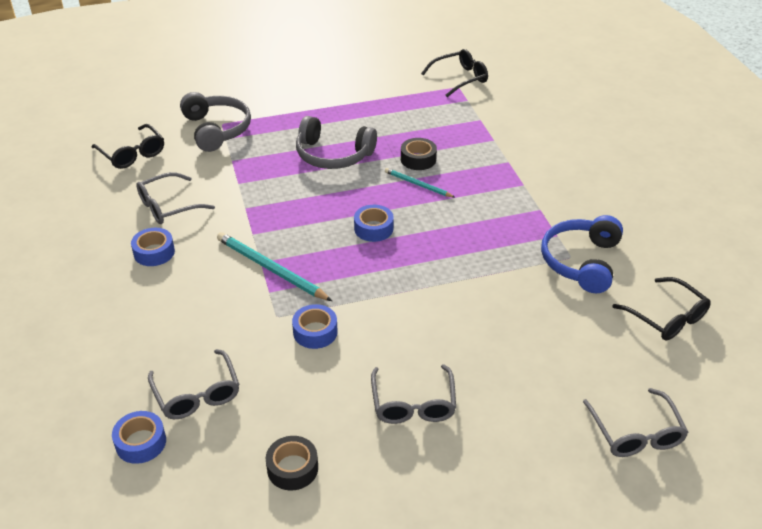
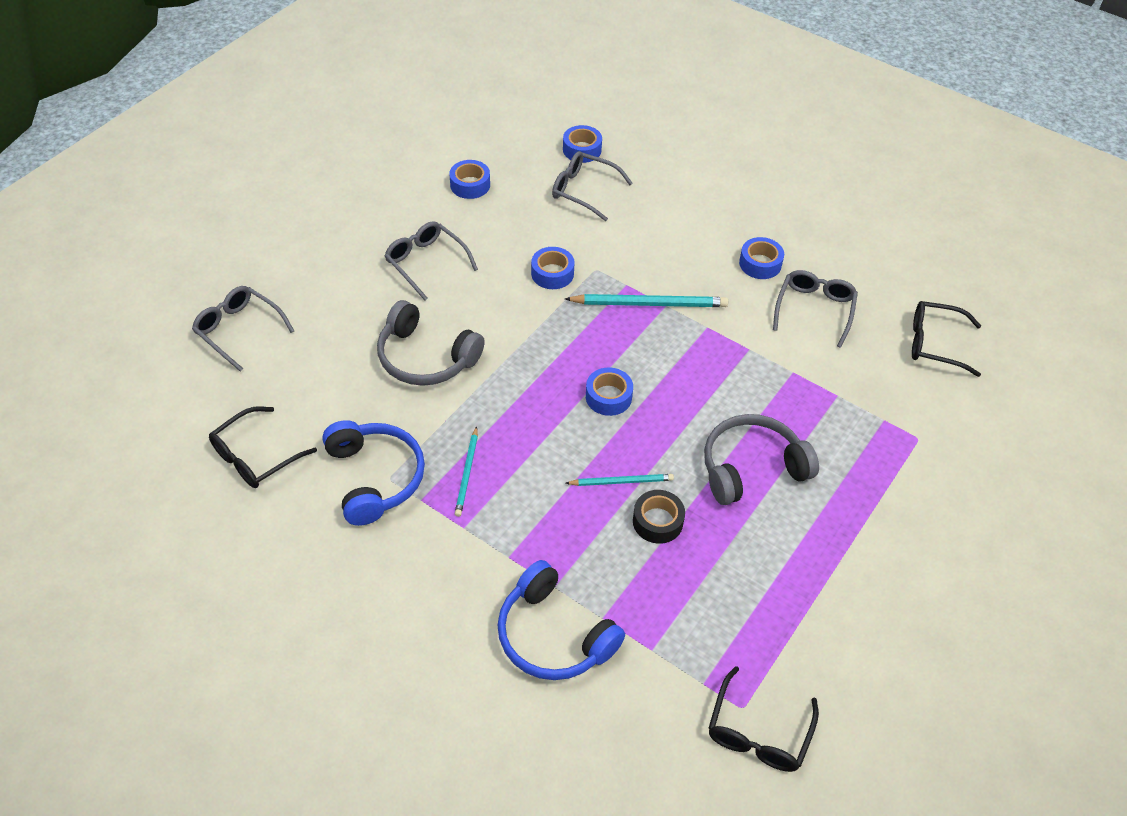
camera: 140 degrees right, 10 degrees up
grey headphones [180,92,251,152] -> grey headphones moved to [377,300,485,386]
black tape [266,436,318,490] -> blue tape [449,160,490,199]
black glasses [612,277,711,340] -> black glasses turned 60 degrees counterclockwise [209,406,317,488]
none -> turquoise pencil [455,426,478,517]
none -> blue headphones [498,560,625,680]

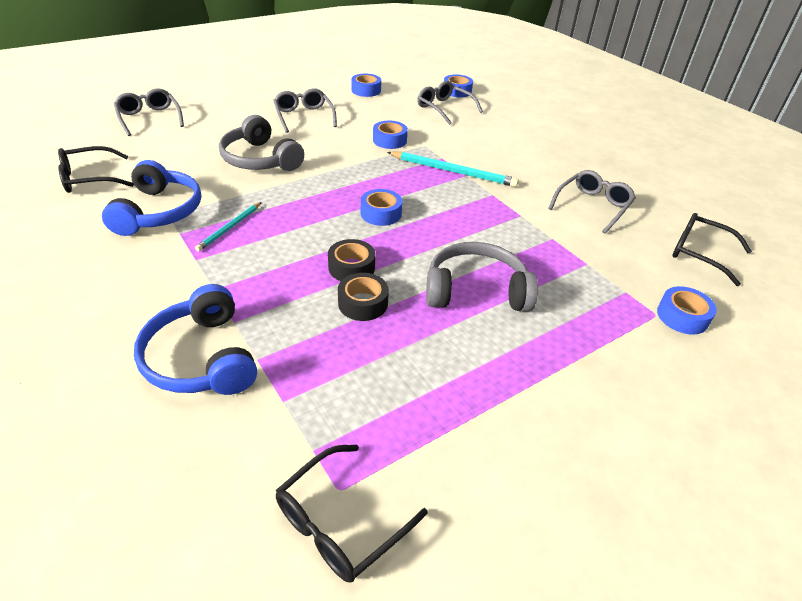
camera: 20 degrees right, 10 degrees down
turquoise pencil [566,474,674,486] -> black tape [328,239,375,281]
blue tape [739,237,784,279] -> blue tape moved to [657,286,717,335]

